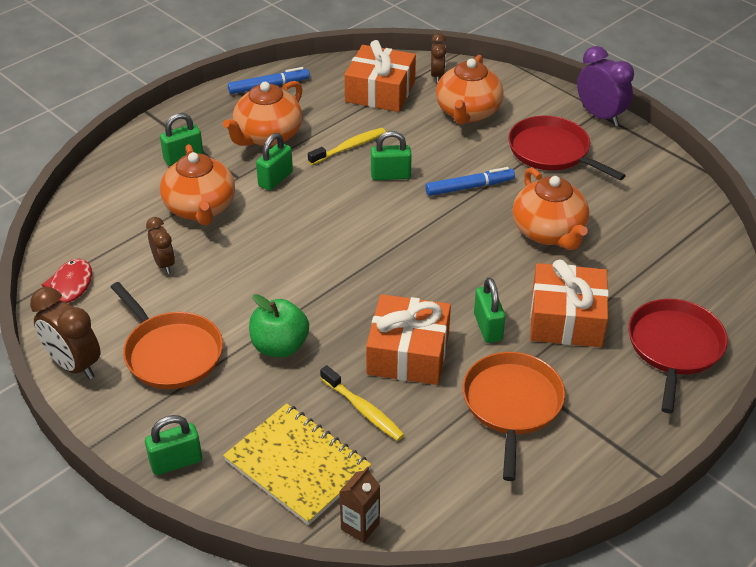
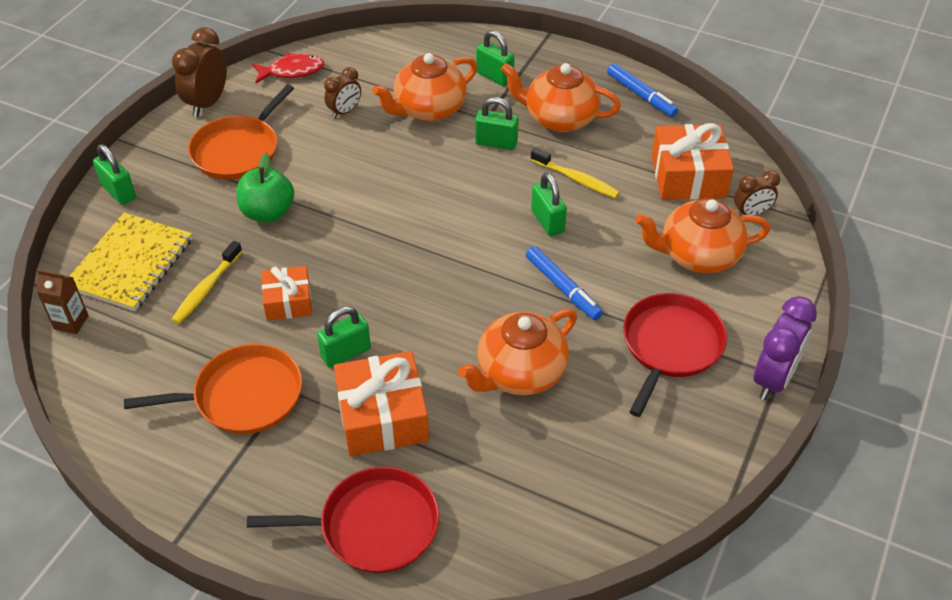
camera: 70 degrees right, 5 degrees up
orange gift [366,294,451,385] -> orange gift [262,266,312,321], size x0.61

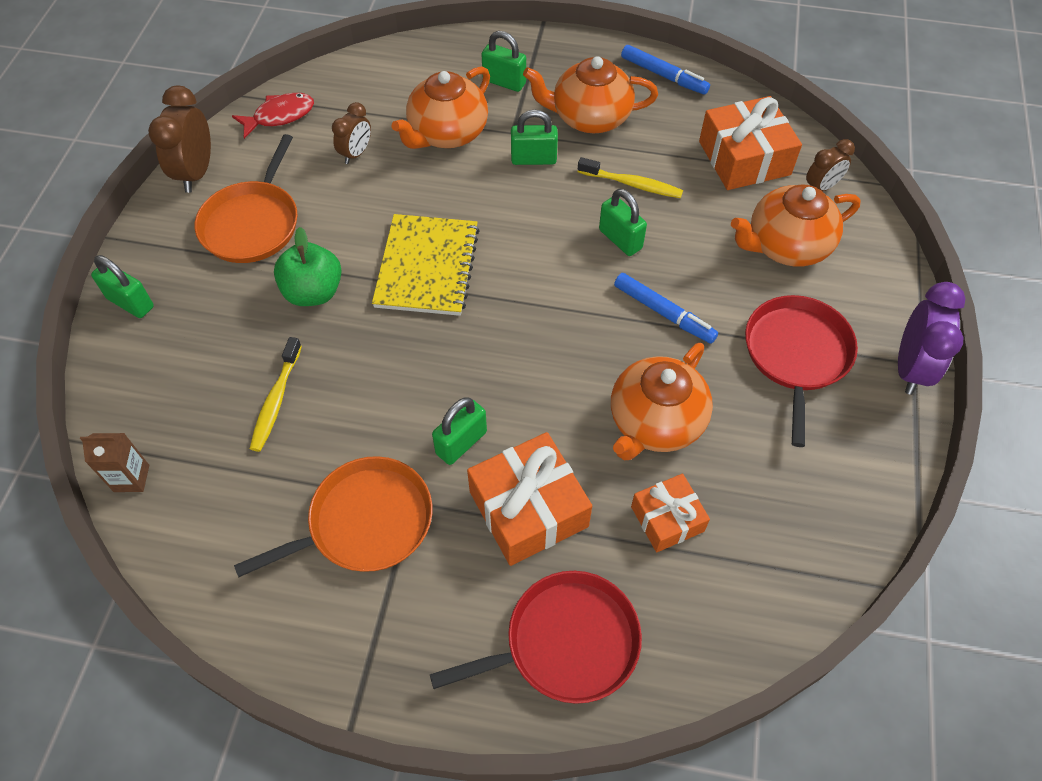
camera: 15 degrees left, 10 degrees up
yellow notebook [70,213,192,311] -> yellow notebook moved to [372,214,480,316]
orange gift [262,266,312,321] -> orange gift moved to [631,473,710,552]

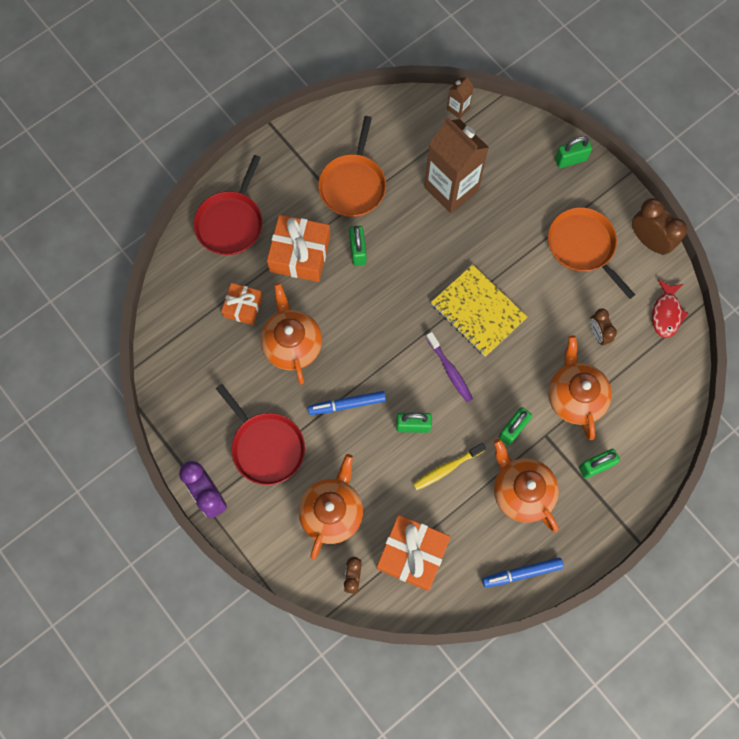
camera: 130 degrees right, 15 degrees up
yellow toothbrush [250,337,302,452] -> brown carton [424,116,489,213]
green apple [274,227,342,306] -> none
orange teapot [523,56,658,133] -> orange teapot turned 75 degrees counterclockwise [494,439,559,532]
none -> purple toothbrush [426,332,473,402]

